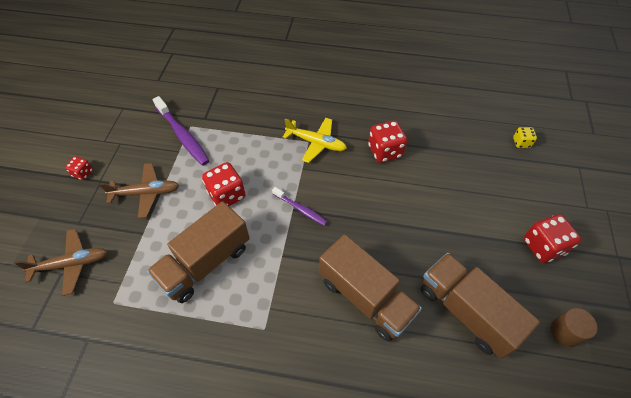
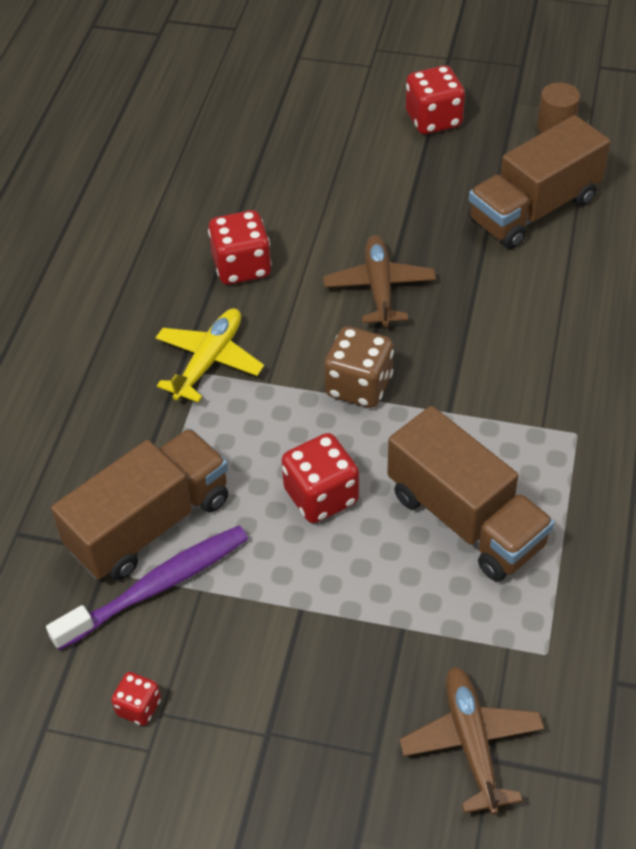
camera: 85 degrees left, 5 degrees down
red dice [65,156,93,180] -> red dice moved to [111,672,161,726]
brown plane [100,163,179,218] -> brown plane moved to [323,235,436,327]
purple toothbrush [272,187,327,226] -> brown dice [324,326,394,408]
brown truck [319,234,422,342] -> brown truck moved to [51,428,228,580]
yellow dice [513,127,537,148] -> none

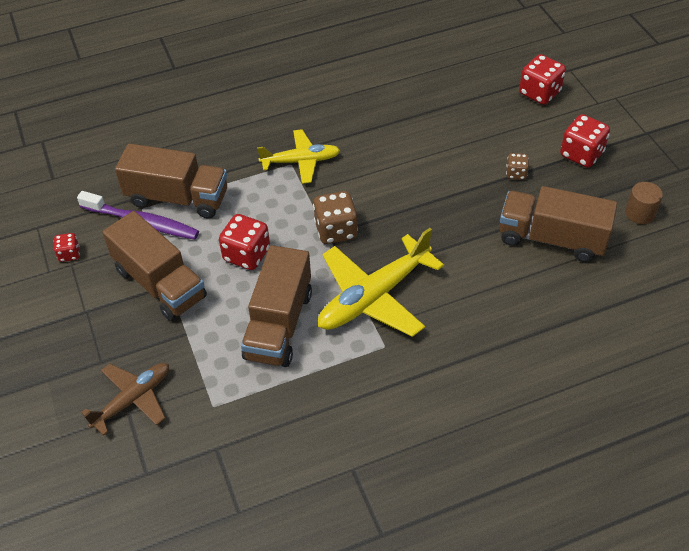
camera: 55 degrees right, 0 degrees up
red dice [208,210,272,285] -> red dice moved to [519,54,566,105]
brown plane [323,235,436,327] -> none
none -> brown truck [102,211,207,321]
none -> yellow plane [318,228,444,337]
none -> brown dice [506,153,529,180]

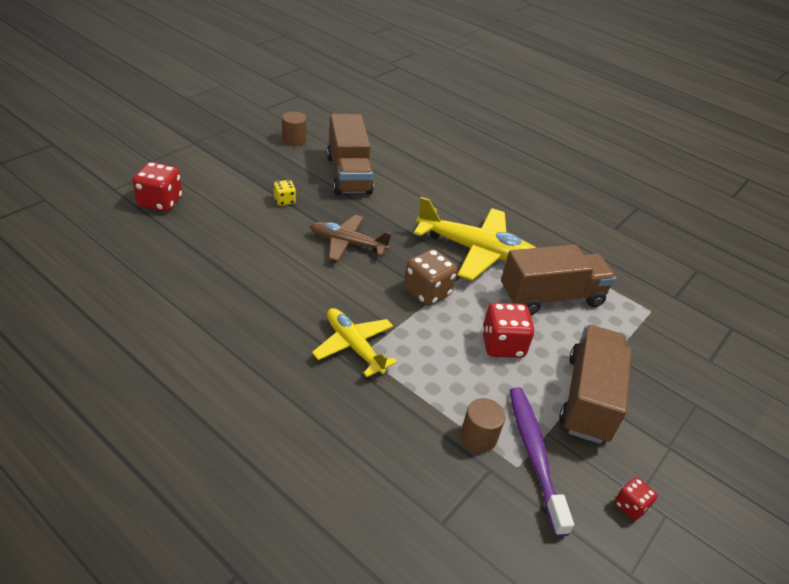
camera: 125 degrees left, 10 degrees down
brown plane [81,363,169,436] -> brown plane moved to [310,215,392,261]
brown truck [115,143,227,219] -> brown cylinder [461,398,505,452]
brown dice [506,153,529,180] -> yellow dice [273,180,296,206]
red dice [560,114,610,168] -> none

